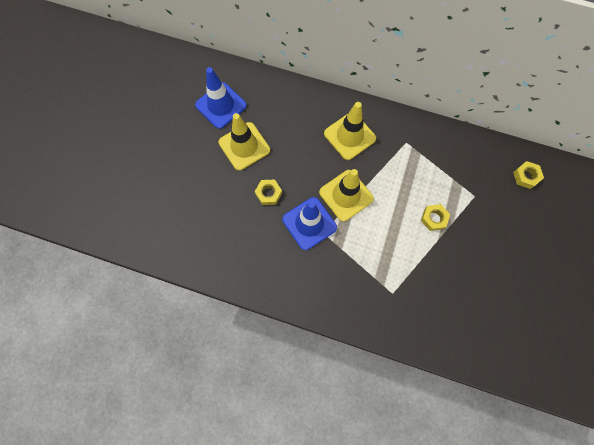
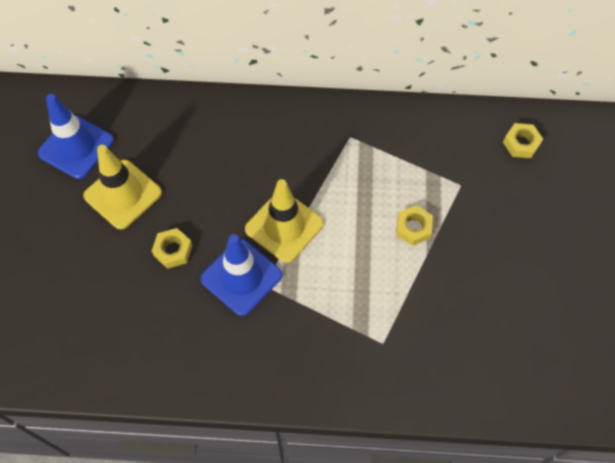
camera: 15 degrees left, 10 degrees down
yellow traffic cone [324,102,376,160] -> none

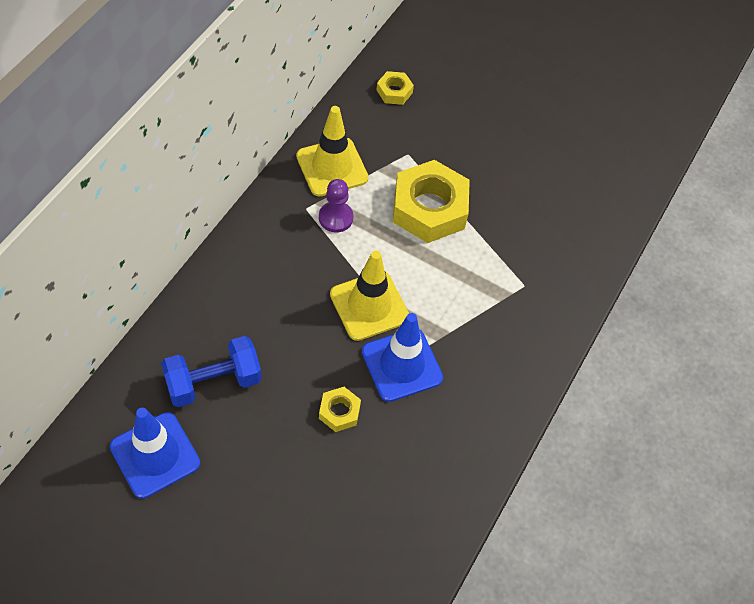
camera: 70 degrees left, 5 degrees down
yellow traffic cone [83,145,162,230] -> yellow traffic cone moved to [296,106,369,196]
yellow nut [396,205,433,246] -> yellow nut [393,160,470,243], size x2.12
none -> blue dumbbell [161,336,261,407]
none -> purple pawn [319,179,353,233]

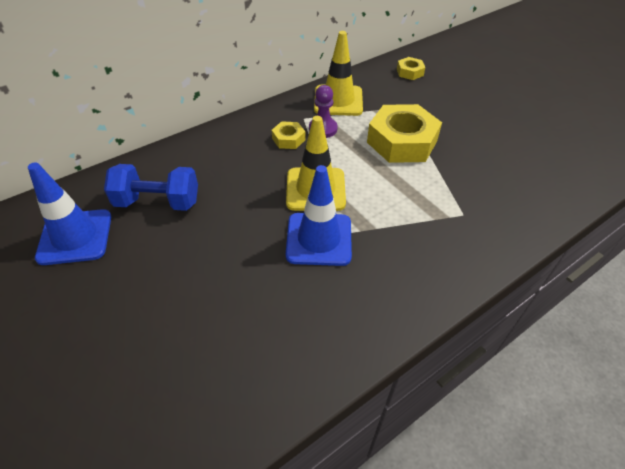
camera: 30 degrees right, 10 degrees down
yellow nut [319,387,361,432] -> yellow nut moved to [272,121,305,149]

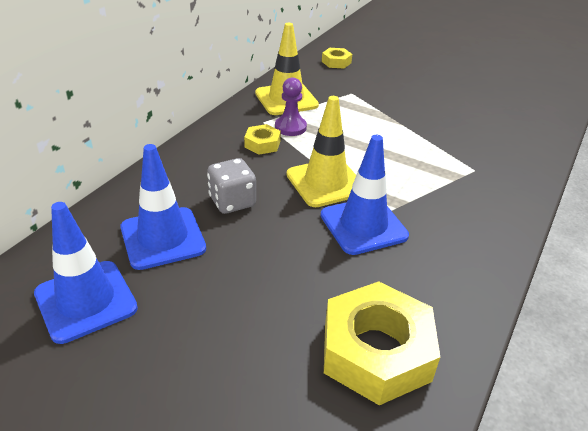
camera: 25 degrees left, 10 degrees down
blue dumbbell [104,164,198,211] -> blue traffic cone [121,144,206,270]
yellow nut [367,104,442,163] -> yellow nut moved to [324,281,440,405]
none -> grey dice [207,158,256,214]

